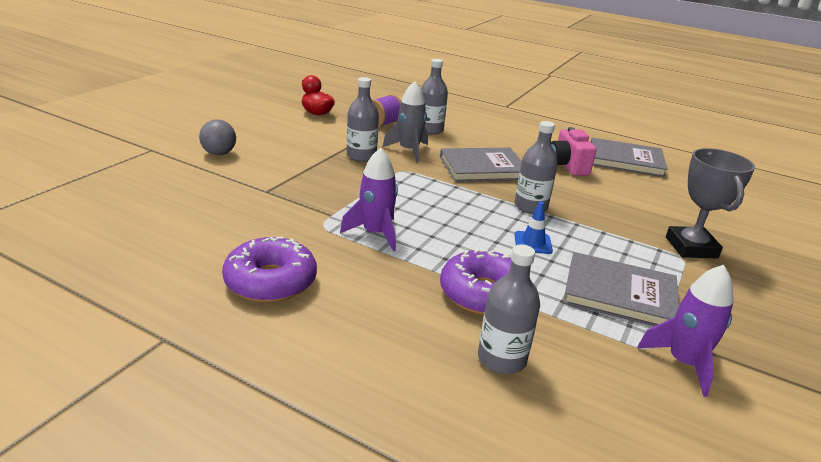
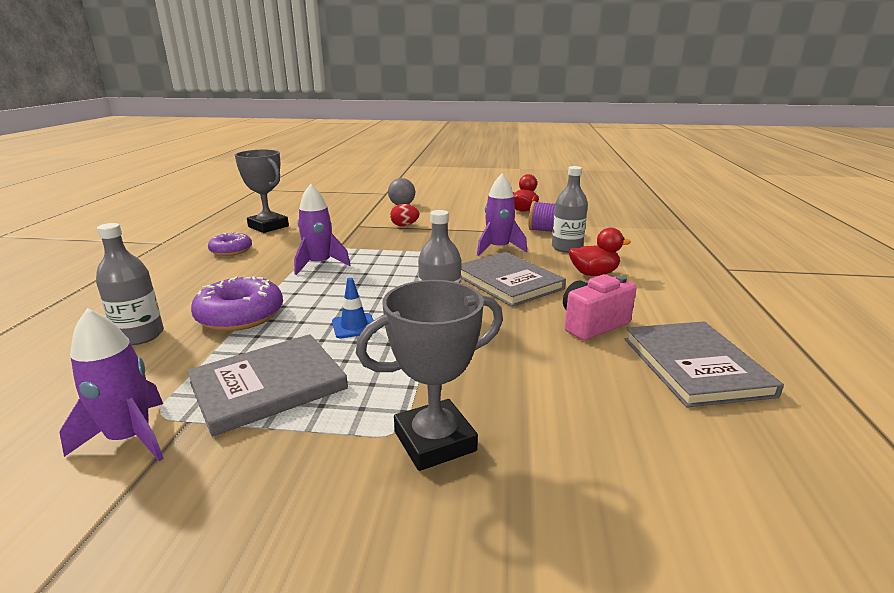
camera: 70 degrees right, 5 degrees down
purple donut [222,237,317,303] -> purple donut [208,232,252,256], size x0.63
grey bottle [347,77,379,162] -> none
grey rocket [383,81,428,163] -> purple rocket [477,174,527,256]
grey book [563,252,679,326] -> grey book turned 60 degrees clockwise [187,334,348,437]
none -> grey trophy [235,150,289,233]
none -> red egg [390,204,419,226]
none -> red duck [569,227,631,276]

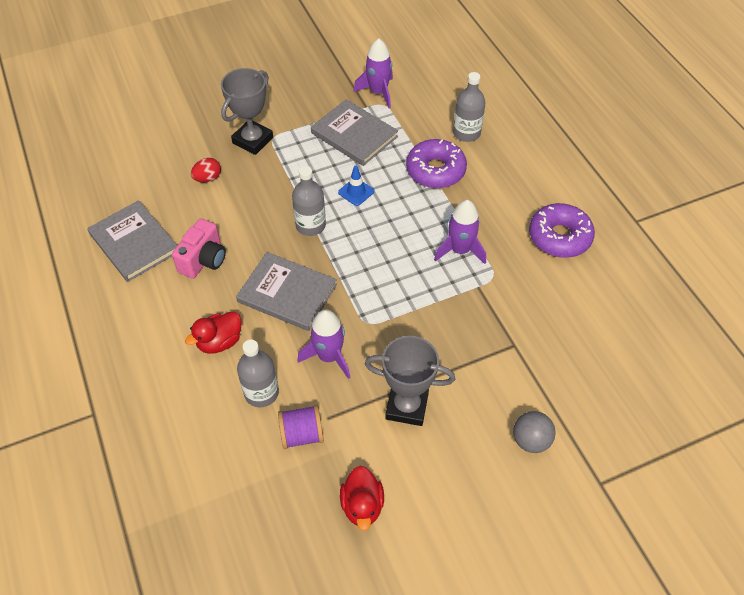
camera: 150 degrees right, 30 degrees up
grey book [187,334,348,437] -> grey book turned 75 degrees counterclockwise [311,99,398,166]
purple donut [208,232,252,256] -> purple donut [529,203,595,258], size x1.58
grey trophy [235,150,289,233] -> grey trophy moved to [365,336,455,426]
red egg [390,204,419,226] -> red egg moved to [191,158,221,182]

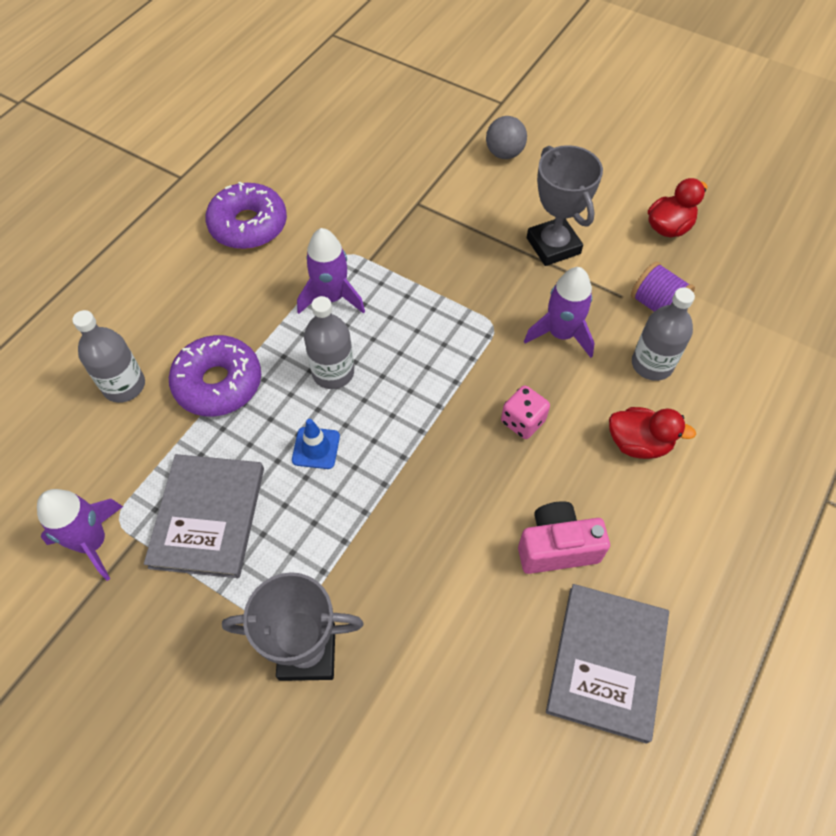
camera: 125 degrees left, 5 degrees up
red egg [191,158,221,182] -> none
grey book [236,252,337,331] -> pink dice [501,385,550,439]
grey bottle [292,166,326,236] -> grey bottle moved to [304,296,354,389]

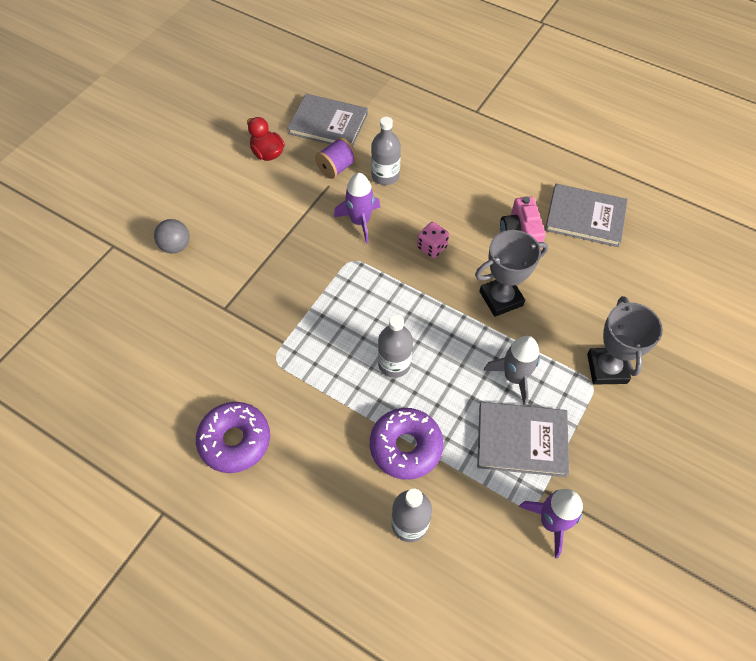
camera: 90 degrees left, 0 degrees up
blue traffic cone [292,419,340,469] -> none
purple rocket [297,228,365,314] -> none
grey trophy [527,145,603,266] -> grey trophy moved to [475,230,548,317]
red duck [609,407,696,459] -> none
none -> grey book [287,94,368,146]
none -> grey rocket [484,336,540,405]

